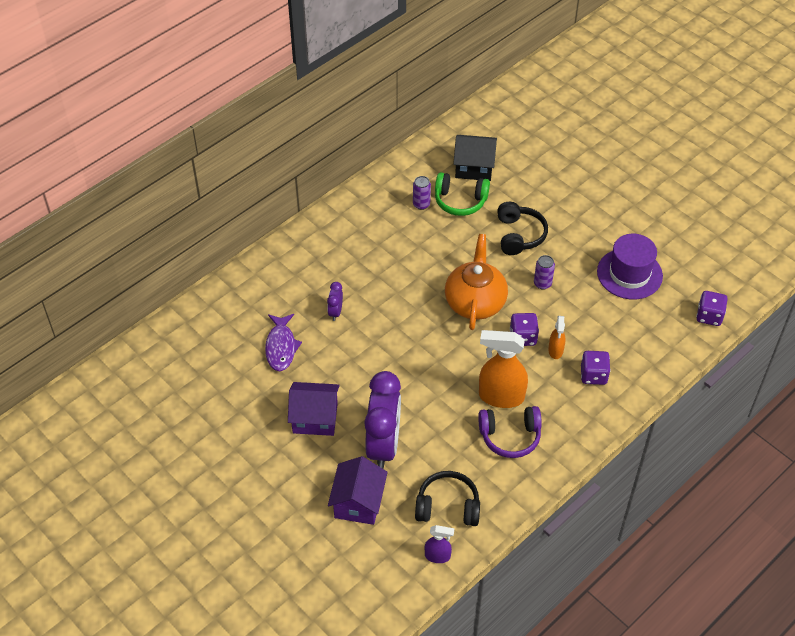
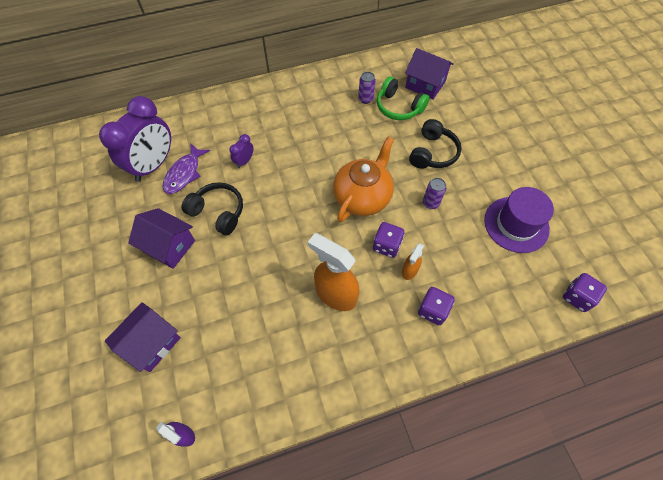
camera: 25 degrees right, 10 degrees up
purple clock [364,371,401,469] -> purple clock moved to [99,96,171,182]
black headphones [415,471,480,526] -> black headphones moved to [181,182,243,235]
black house [453,135,497,181] -> purple house [405,48,454,100]
purple headphones [478,406,542,458] -> none

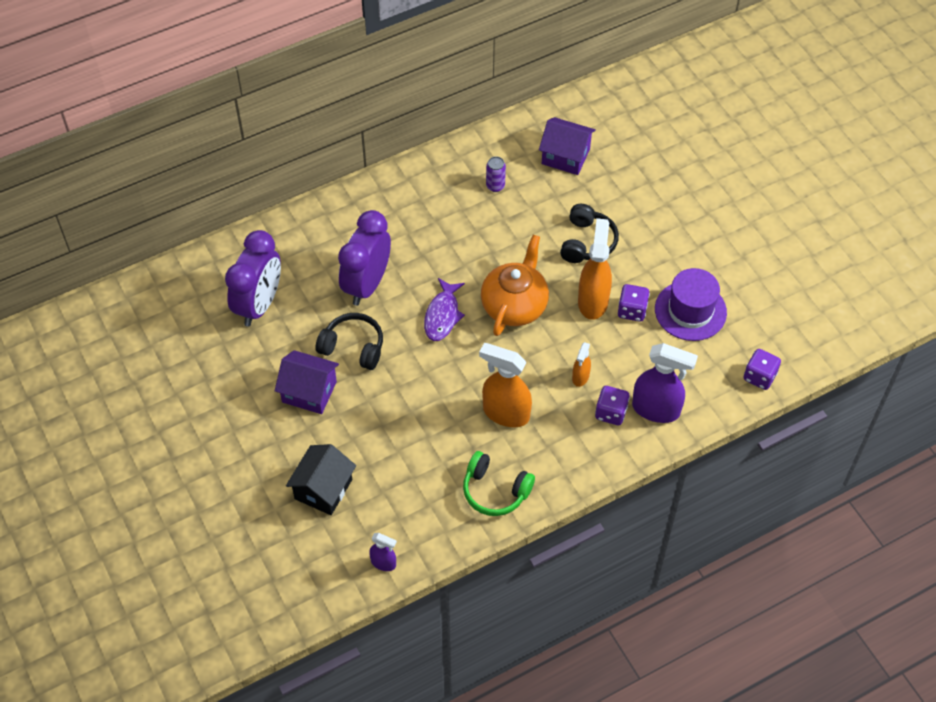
camera: 10 degrees left, 5 degrees down
purple house [105,302,181,372] -> black house [286,444,356,515]
purple fish [163,143,210,194] -> purple fish moved to [424,278,465,341]
purple clock [229,134,254,168] -> purple clock [338,210,391,306], size x2.34
purple dice [373,222,405,258] -> purple dice moved to [618,284,650,322]
green headphones [377,77,430,120] -> green headphones moved to [463,451,535,516]
purple can [423,178,446,209] -> orange spray bottle [578,218,612,320]
none -> purple spray bottle [632,343,698,423]

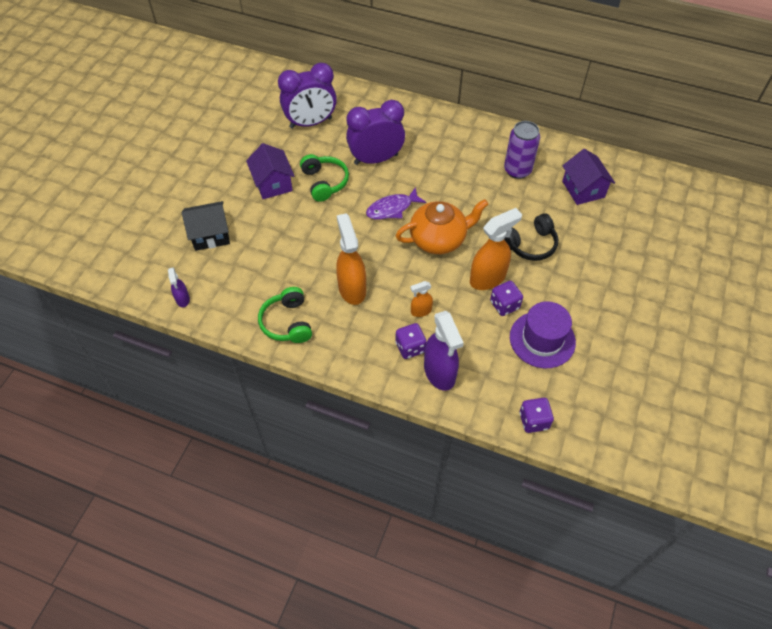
camera: 50 degrees right, 0 degrees up
black headphones [316,313,383,370] -> green headphones [300,154,349,202]
purple can [486,156,506,192] -> purple can [504,121,540,179], size x1.80

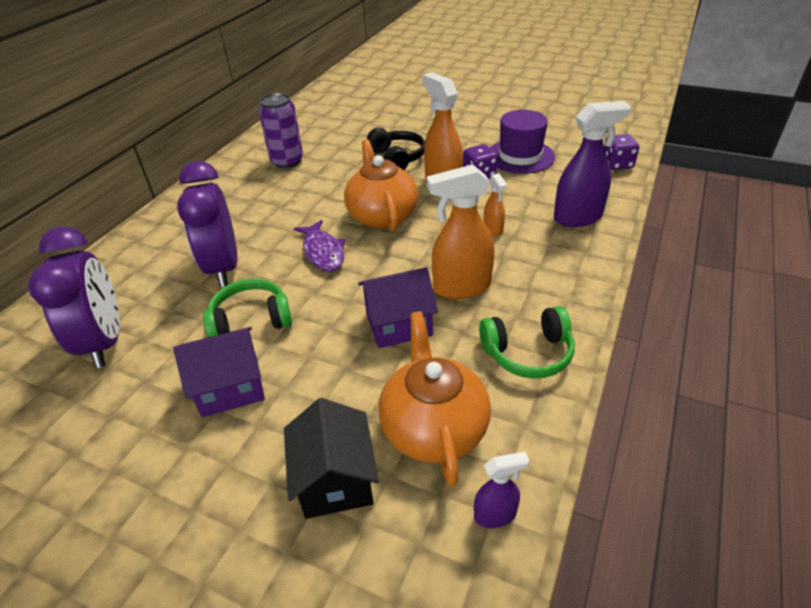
camera: 85 degrees left, 15 degrees down
purple dice [395,323,426,359] -> none
purple house [562,149,615,205] -> purple house moved to [358,267,438,348]
none -> orange teapot [379,312,491,486]

